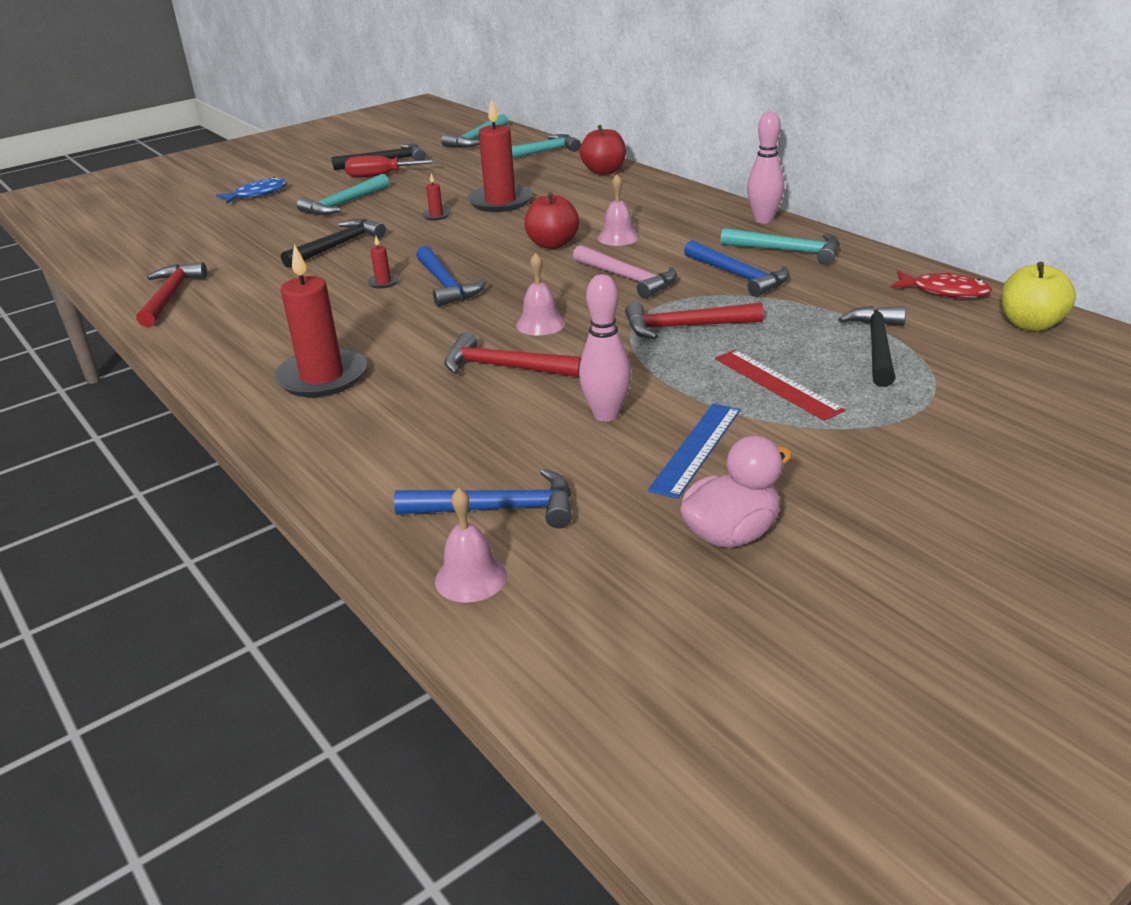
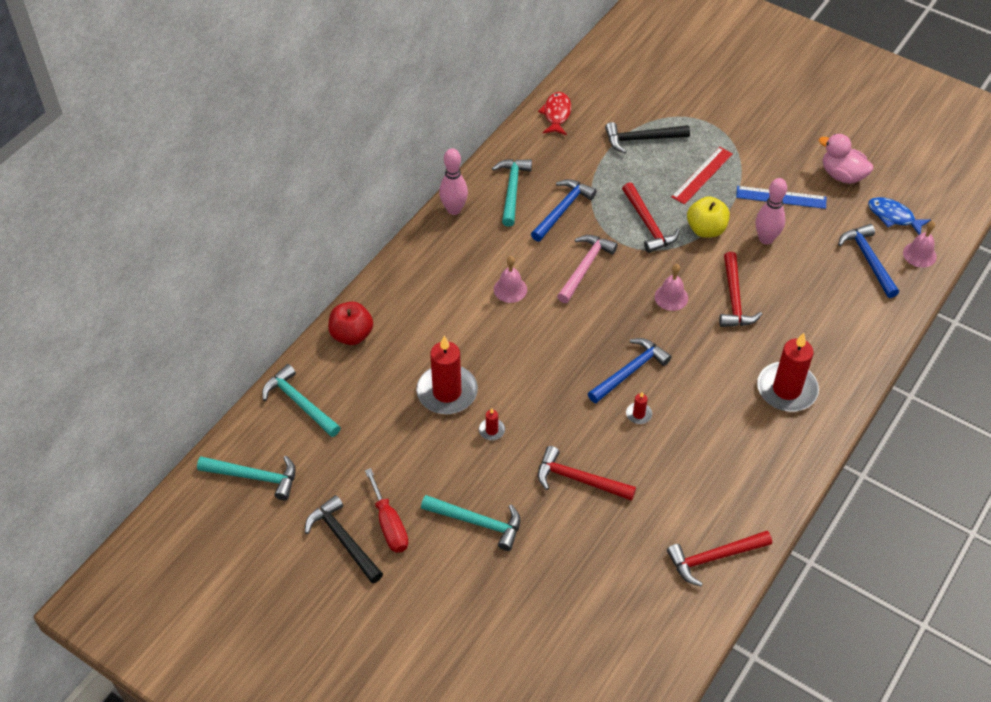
camera: 110 degrees left, 20 degrees up
blue fish [216,177,287,203] -> blue fish moved to [868,197,931,235]
black hammer [281,219,386,268] -> red hammer [538,446,636,501]
red apple [524,192,579,249] -> none
yellow apple [1001,262,1076,331] -> yellow apple moved to [687,196,730,238]

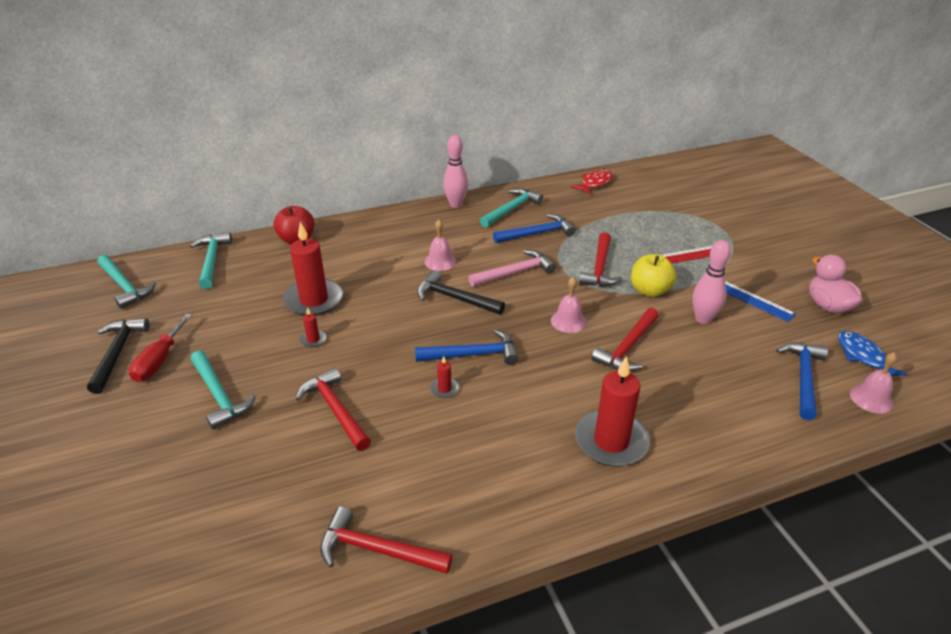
camera: 35 degrees right, 15 degrees down
black hammer [605,122,690,153] -> black hammer moved to [417,270,505,315]

